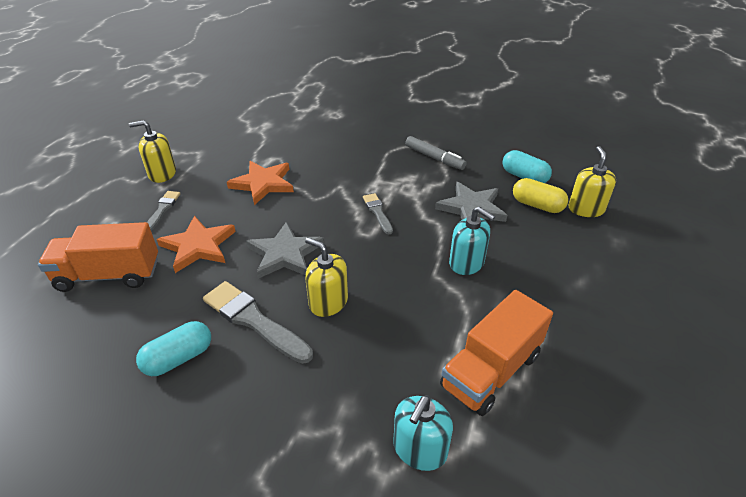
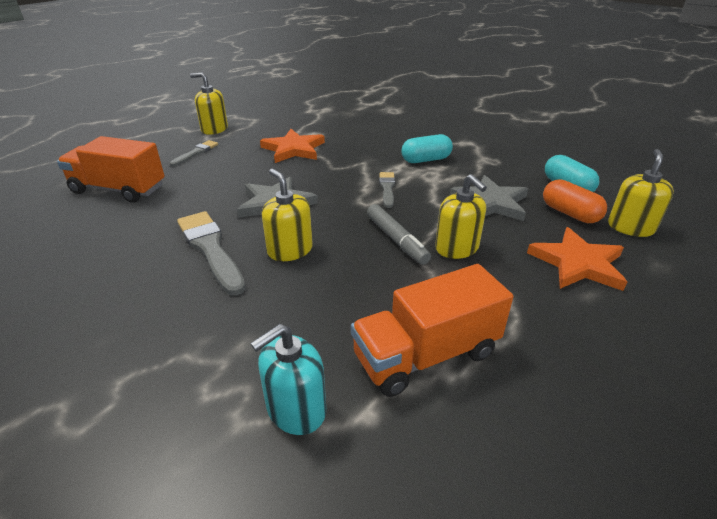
camera: 20 degrees right, 5 degrees down
turquoise capsule [136,321,211,376] -> turquoise capsule moved to [401,134,453,163]
orange star [157,216,236,273] -> orange star moved to [527,227,627,291]
grey marker [405,136,467,170] -> grey marker moved to [367,204,431,265]
turquoise soap dispenser [449,206,495,275] -> yellow soap dispenser [435,174,487,259]
yellow capsule [513,178,568,213] -> orange capsule [543,179,607,223]

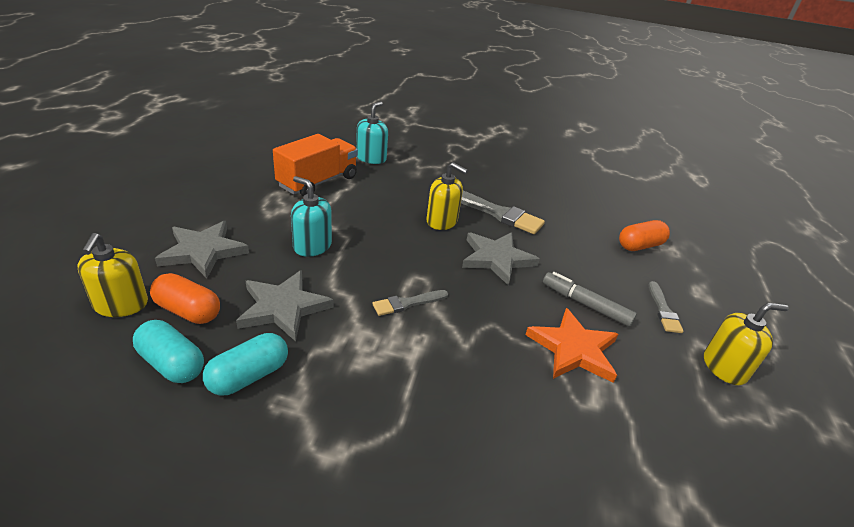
camera: 150 degrees right, 0 degrees up
orange truck [57,136,165,203] -> orange capsule [619,220,670,251]
grey marker [367,204,431,265] -> grey marker moved to [543,272,637,327]
grey brush [379,172,395,208] -> grey brush turned 90 degrees clockwise [372,290,448,316]
turquoise capsule [401,134,453,163] -> turquoise capsule moved to [203,333,288,396]
yellow soap dispenser [435,174,487,259] -> turquoise soap dispenser [291,176,332,257]
orange star [527,227,627,291] -> grey star [155,221,249,278]

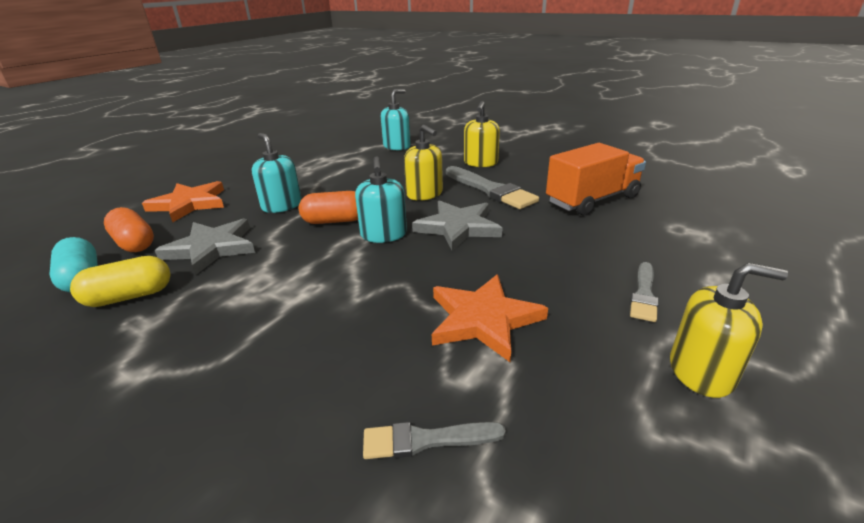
camera: 25 degrees right, 5 degrees down
yellow soap dispenser [78,233,148,317] -> yellow soap dispenser moved to [464,101,500,167]
grey star [155,221,249,278] -> orange star [142,181,224,222]
turquoise capsule [203,333,288,396] -> yellow capsule [70,256,171,307]
orange truck [273,134,358,196] -> orange truck moved to [546,143,646,215]
grey brush [372,290,448,316] -> grey brush moved to [363,422,506,459]
grey marker [543,272,637,327] -> none
orange capsule [619,220,670,251] -> orange capsule moved to [299,191,358,224]
none -> turquoise soap dispenser [355,156,407,243]

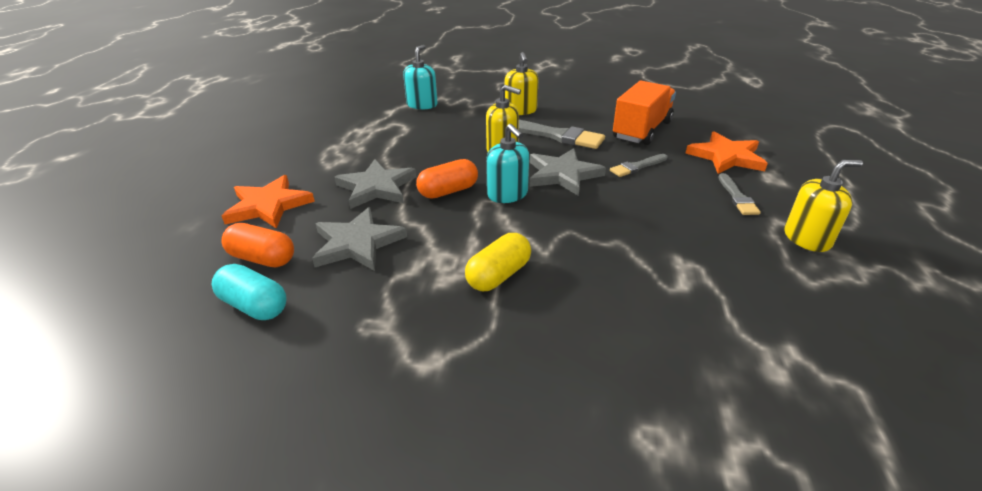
camera: 25 degrees left, 5 degrees up
yellow capsule [70,256,171,307] -> yellow capsule moved to [465,233,531,291]
turquoise soap dispenser [252,133,302,213] -> grey star [334,159,416,209]
grey brush [363,422,506,459] -> grey brush moved to [610,154,668,177]
orange star [432,274,548,362] -> orange star moved to [685,132,768,174]

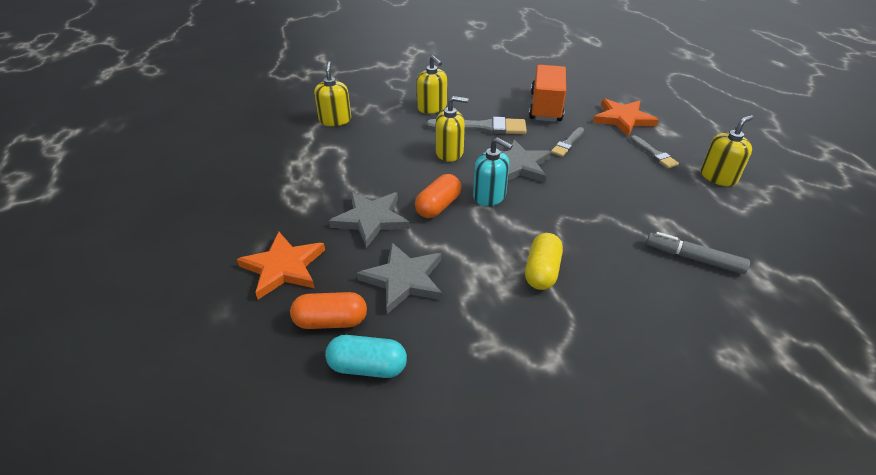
camera: 25 degrees left, 5 degrees up
turquoise soap dispenser [403,45,438,110] -> yellow soap dispenser [314,61,351,126]
none -> grey marker [646,232,750,274]

